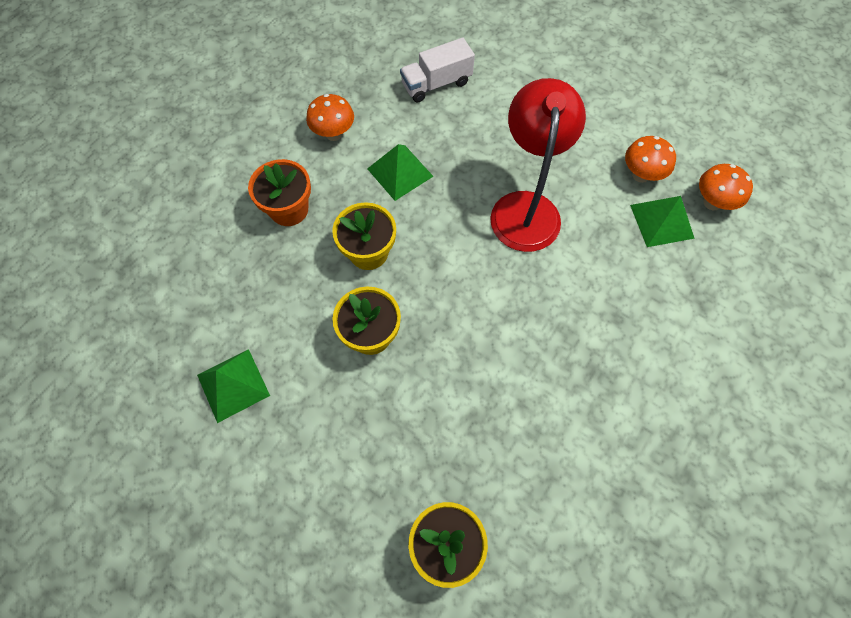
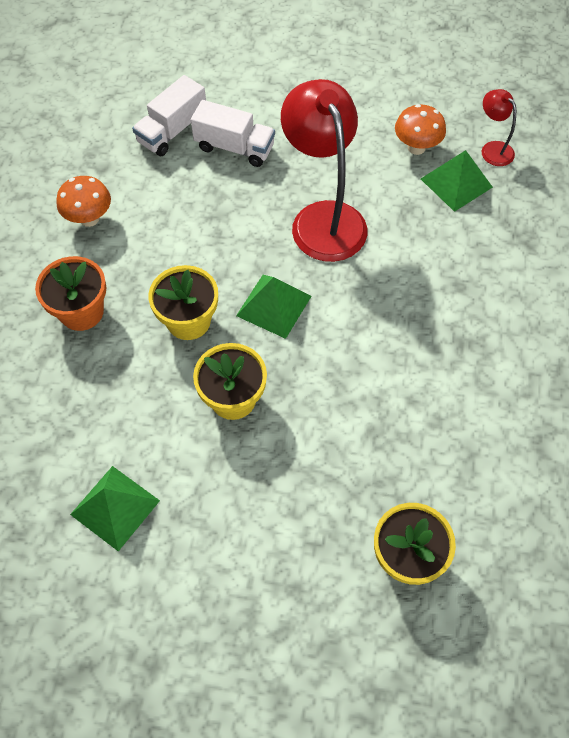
camera: 25 degrees left, 5 degrees down
green pyramid [367,144,434,201] -> green pyramid moved to [236,275,311,339]
orange mushroom [699,164,753,210] -> red lamp [482,89,516,166]
none -> white truck [191,100,275,167]

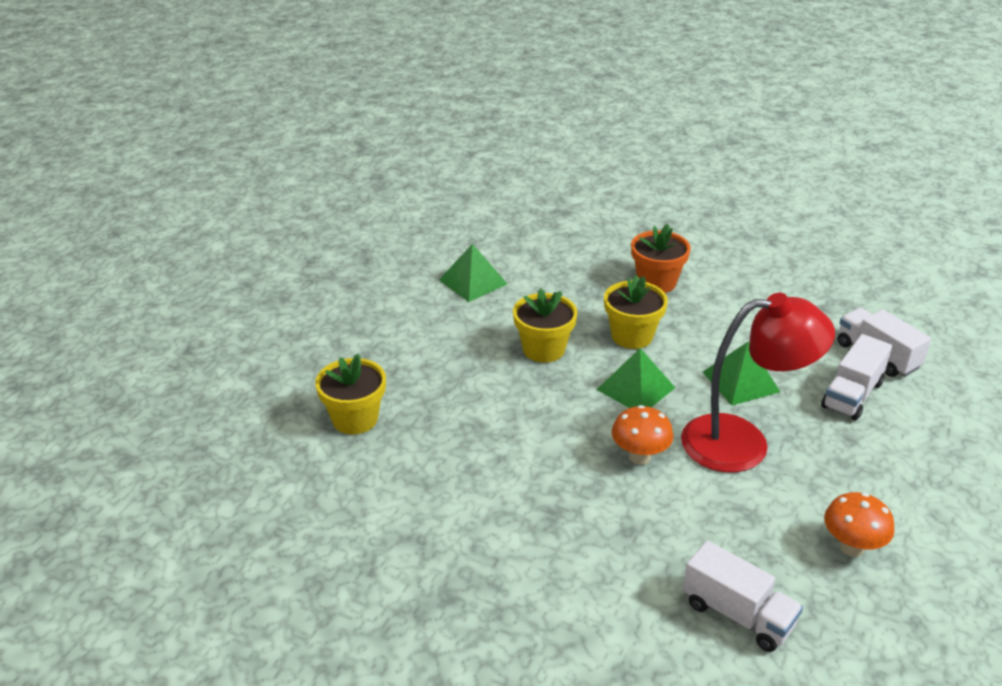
camera: 105 degrees right, 25 degrees down
orange mushroom [56,176,111,227] -> orange mushroom moved to [612,405,674,465]
green pyramid [421,150,493,212] -> green pyramid moved to [703,341,780,406]
red lamp [482,89,516,166] -> none
none -> white truck [683,541,803,652]

